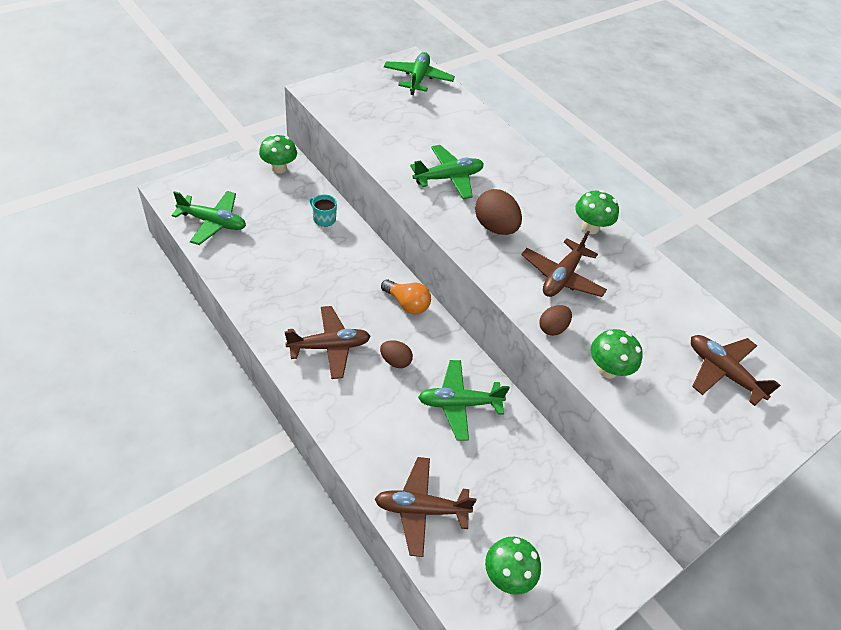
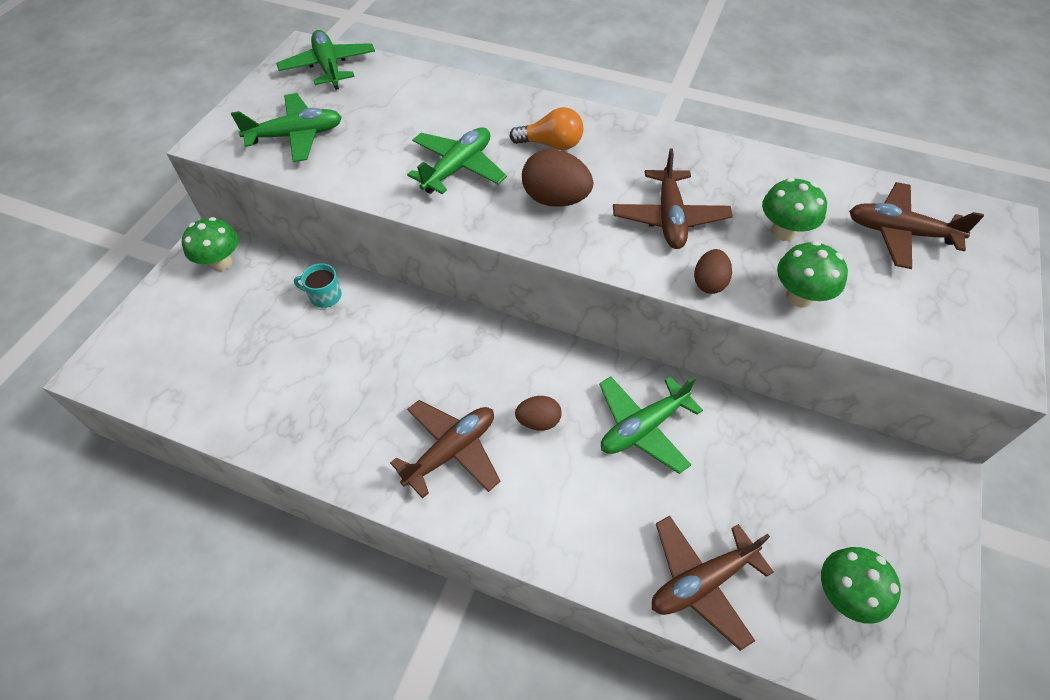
camera: 25 degrees left, 5 degrees up
green plane [171,191,246,245] -> green plane moved to [231,93,342,162]
orange light bulb [381,279,431,314] -> orange light bulb moved to [509,107,583,150]
green mushroom [575,190,619,234] -> green mushroom moved to [762,178,827,241]

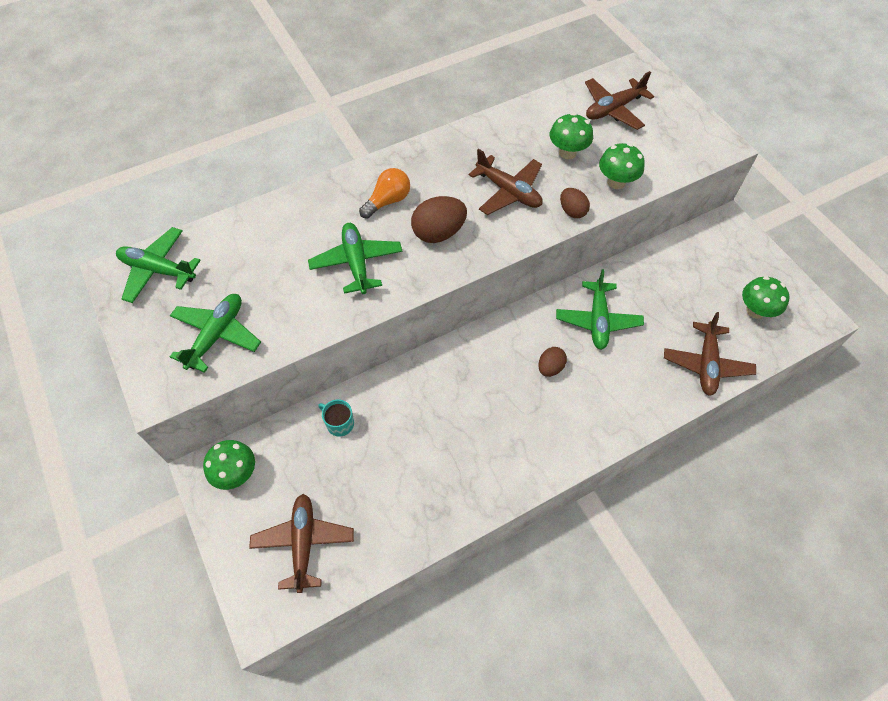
camera: 50 degrees left, 5 degrees up
turquoise mug [294,263,341,308] -> turquoise mug turned 75 degrees clockwise [318,399,354,437]
brown plane [390,400,500,498] -> brown plane moved to [249,494,354,593]

